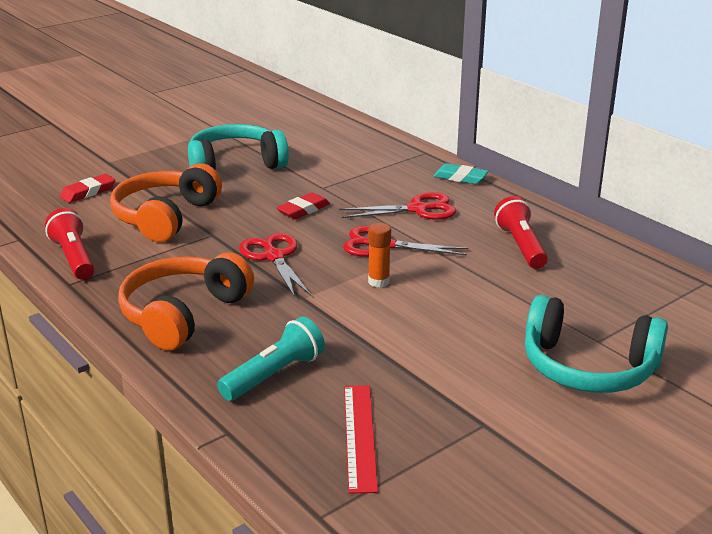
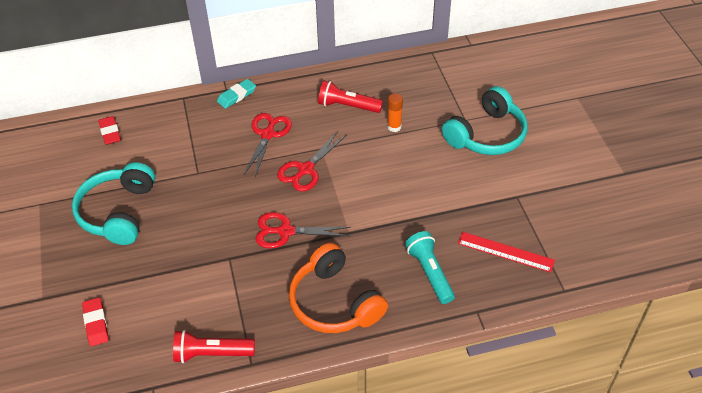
camera: 65 degrees left, 20 degrees up
orange headphones [110,163,222,242] -> none
red eraser [277,193,330,219] -> red eraser moved to [98,116,121,145]
orange glue stick [368,223,391,288] -> orange glue stick moved to [387,93,403,132]

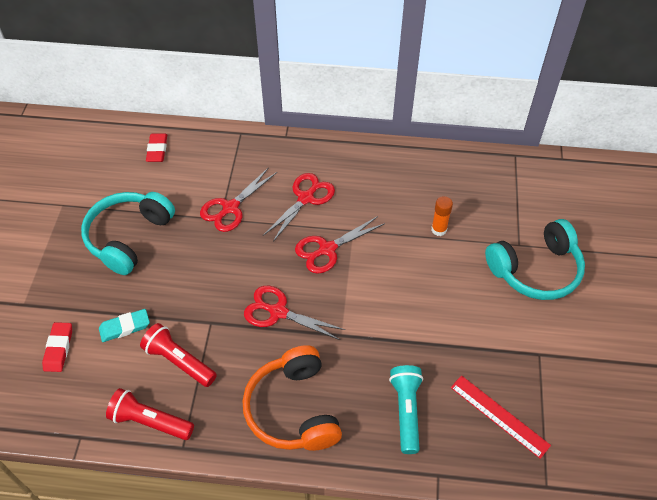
camera: 20 degrees right, 5 degrees up
turquoise eraser [217,79,256,109] -> turquoise eraser moved to [99,309,150,342]
red flashlight [318,81,383,113] -> red flashlight moved to [140,323,217,387]
none -> red scissors [200,167,277,232]

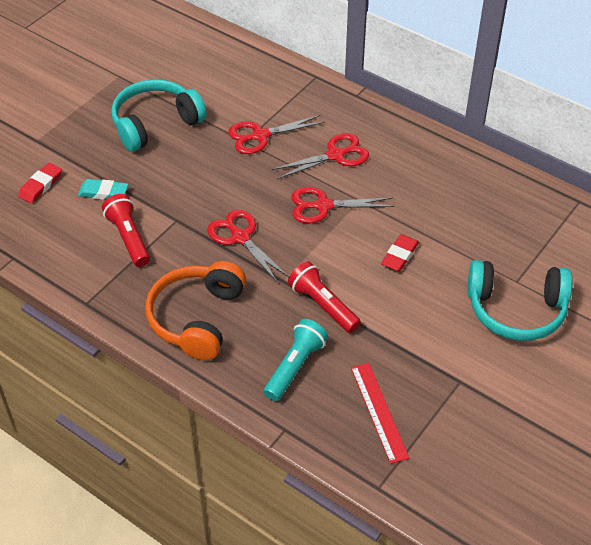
camera: 30 degrees right, 5 degrees down
red flashlight [106,388,194,440] -> red flashlight moved to [288,261,361,333]
red eraser [146,133,167,162] -> red eraser moved to [381,234,419,272]
orange glue stick [431,196,453,236] -> none

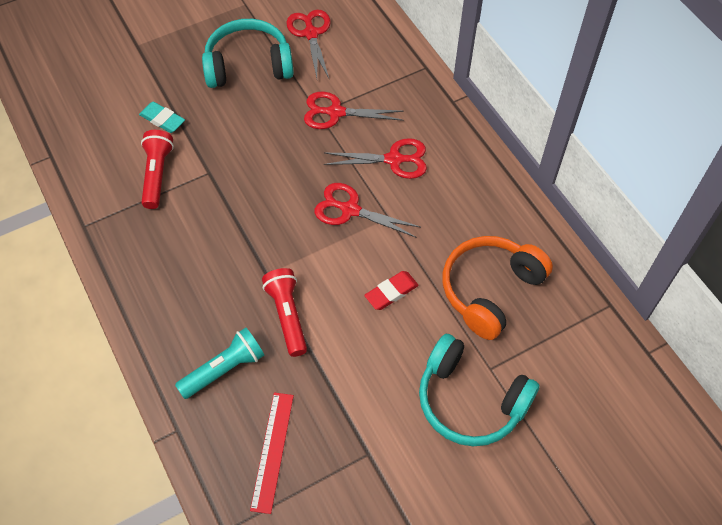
camera: 25 degrees right, 10 degrees up
red eraser [18,163,62,203] -> none
orange headphones [145,261,246,360] -> orange headphones moved to [443,236,553,340]
red scissors [207,210,289,283] -> red scissors moved to [287,9,331,80]

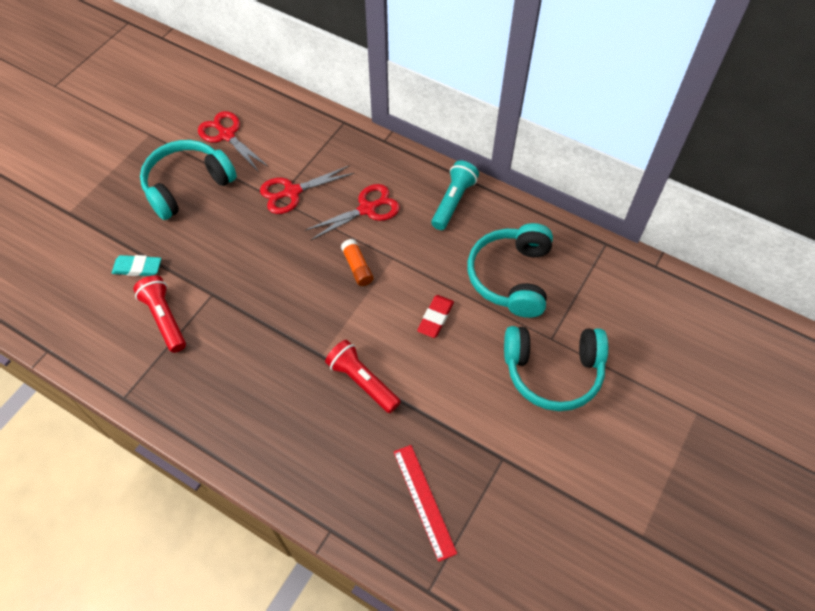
camera: 30 degrees left, 0 degrees up
turquoise flashlight [175,328,264,399] -> turquoise flashlight moved to [431,161,479,230]
red scissors [314,183,420,237] -> orange glue stick [341,239,373,286]
orange headphones [443,236,553,340] -> turquoise headphones [467,223,553,318]

